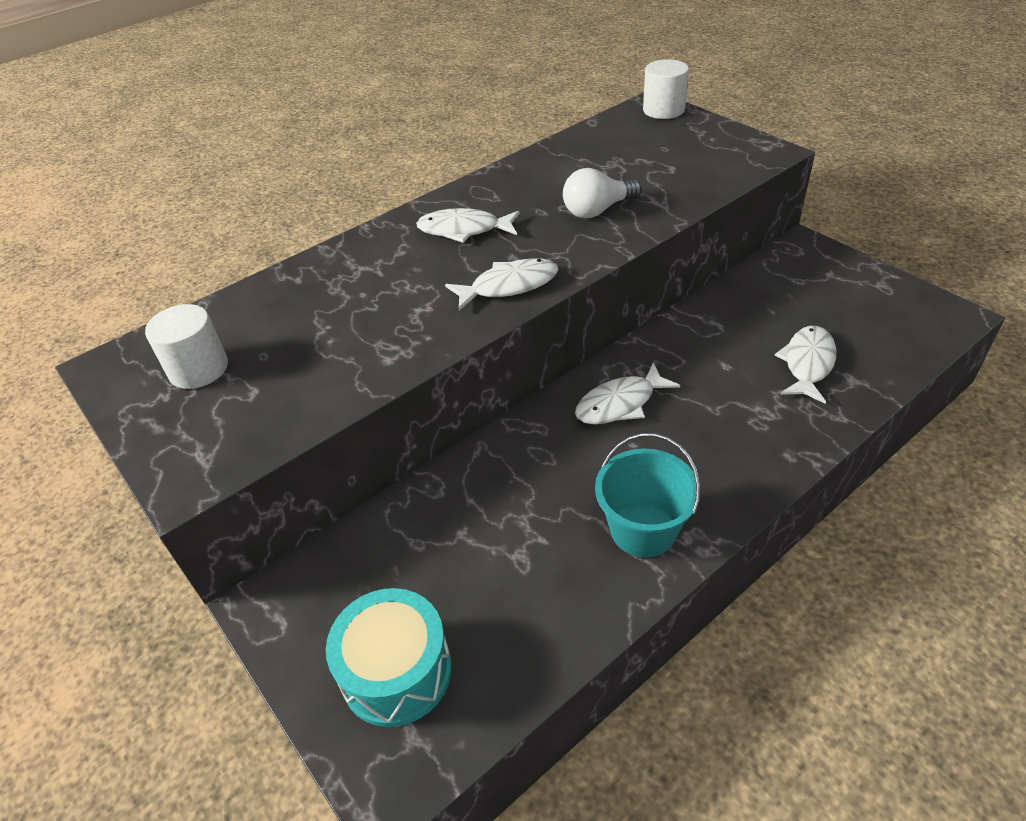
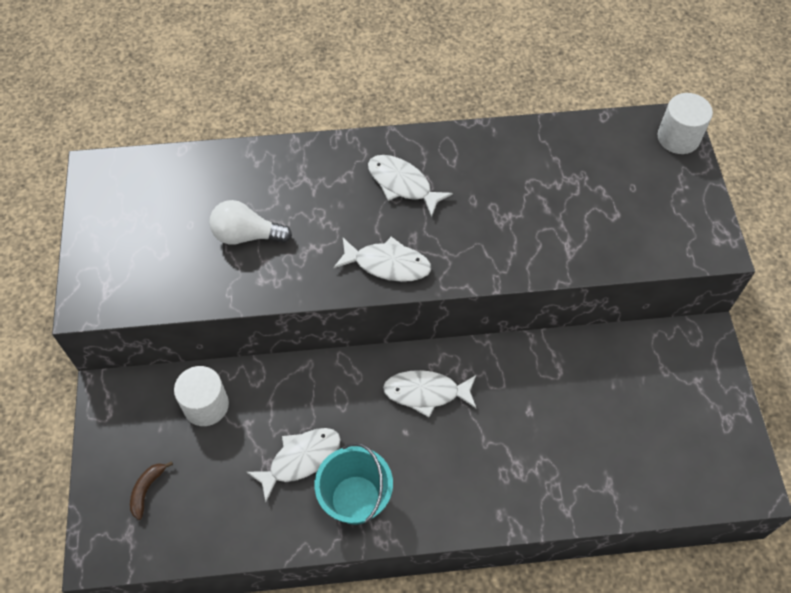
camera: 30 degrees right, 15 degrees up
white cylinder [145,304,228,389] -> white cylinder moved to [174,366,229,426]
turquoise drum [326,588,452,727] -> brown banana [130,461,173,520]
white light bulb [563,168,641,218] -> white light bulb moved to [209,200,292,245]
white fish [775,326,836,404] -> white fish moved to [247,428,341,502]

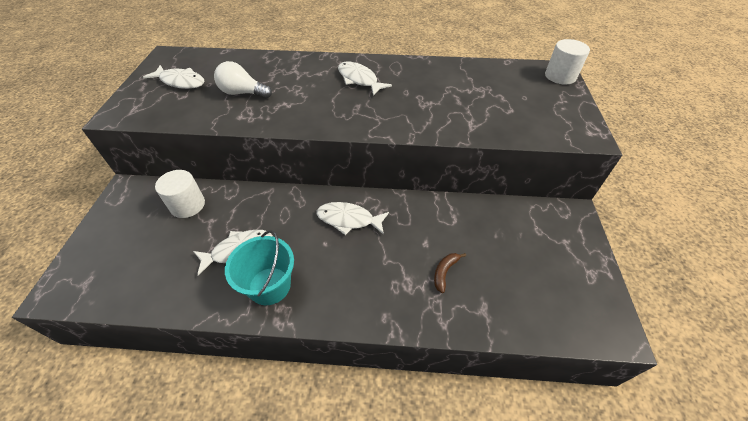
camera: 10 degrees right, 10 degrees down
brown banana [130,461,173,520] -> brown banana moved to [434,253,466,293]
white fish [333,237,431,282] -> white fish moved to [143,65,204,89]

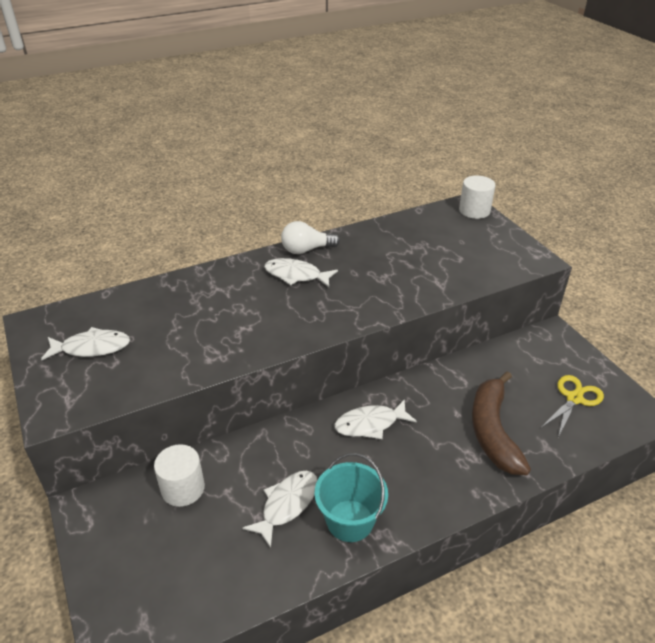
camera: 30 degrees left, 10 degrees down
white light bulb [214,61,272,98] -> white light bulb moved to [281,221,340,254]
brown banana [434,253,466,293] -> brown banana [472,371,531,475], size x2.42
none -> yellow scissors [541,375,604,437]

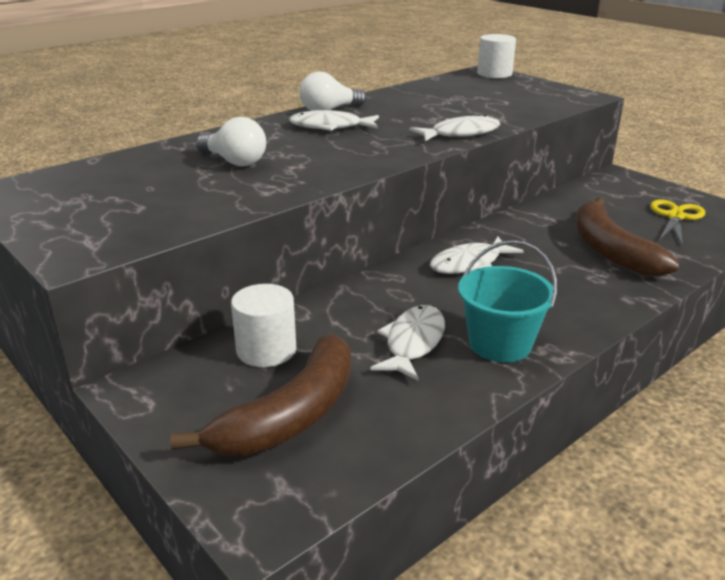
camera: 15 degrees left, 10 degrees down
white fish [41,327,130,360] -> white fish moved to [409,115,501,141]
none -> brown banana [170,334,351,456]
none -> white light bulb [196,117,266,166]

